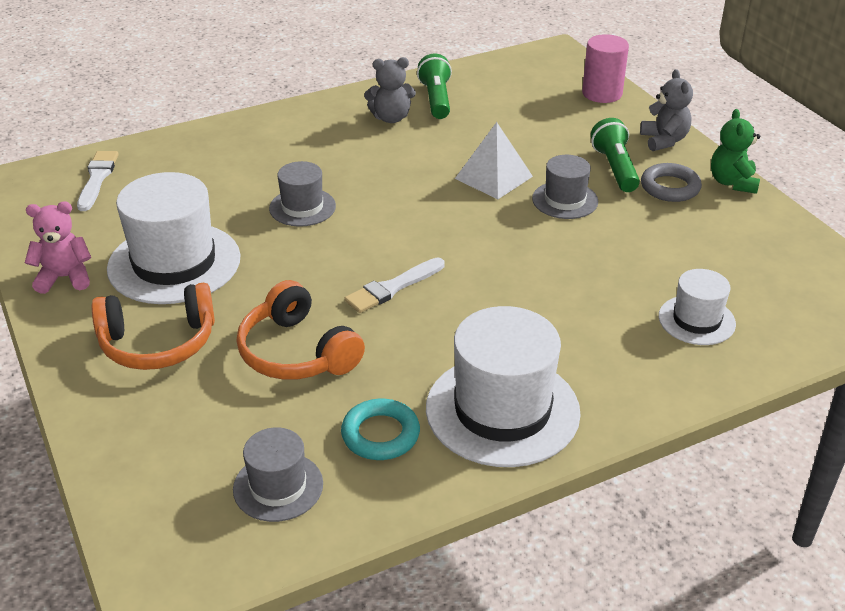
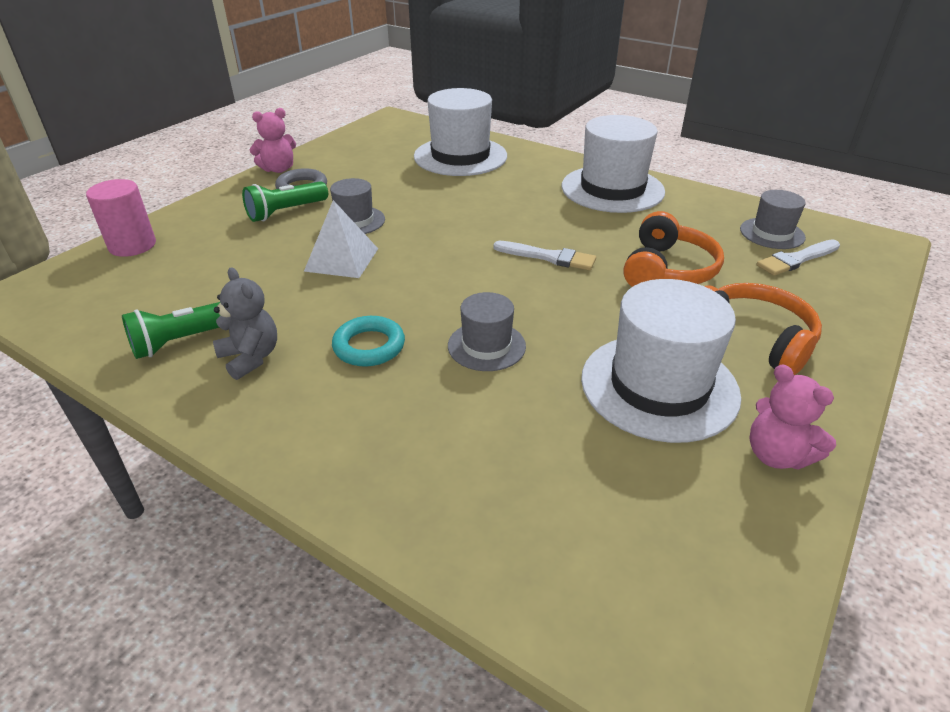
camera: 120 degrees left, 0 degrees up
white brush [77,151,119,211] -> white brush moved to [756,239,840,276]
turquoise ring [341,399,420,460] -> turquoise ring moved to [332,316,405,367]
grey teddy bear [640,69,693,151] -> none
white hat [659,269,736,345] -> white hat [414,88,507,176], size x1.85
green teddy bear [711,109,760,194] -> pink teddy bear [250,108,296,173]

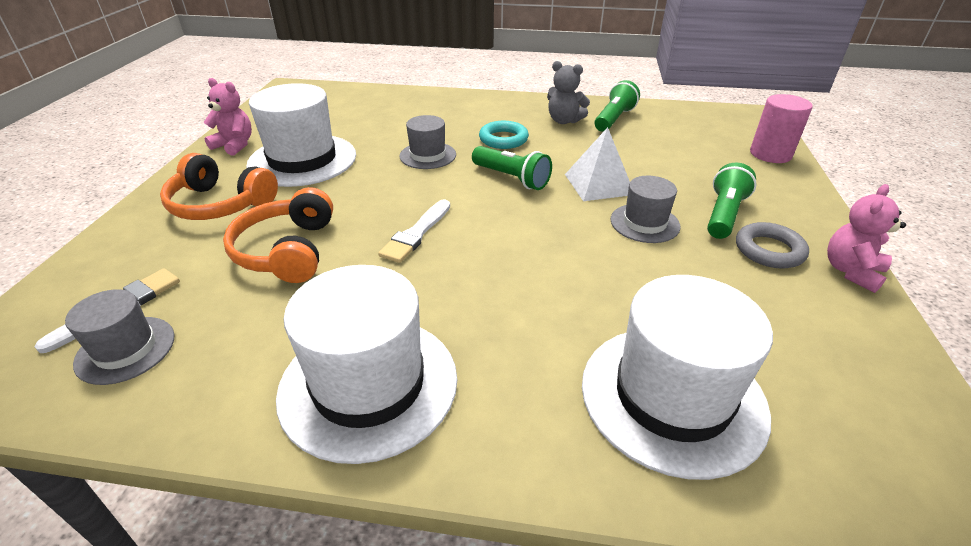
camera: 155 degrees right, 0 degrees up
white brush [494,241,596,270] -> white brush turned 60 degrees counterclockwise [378,199,450,263]
none -> green flashlight [472,146,552,190]

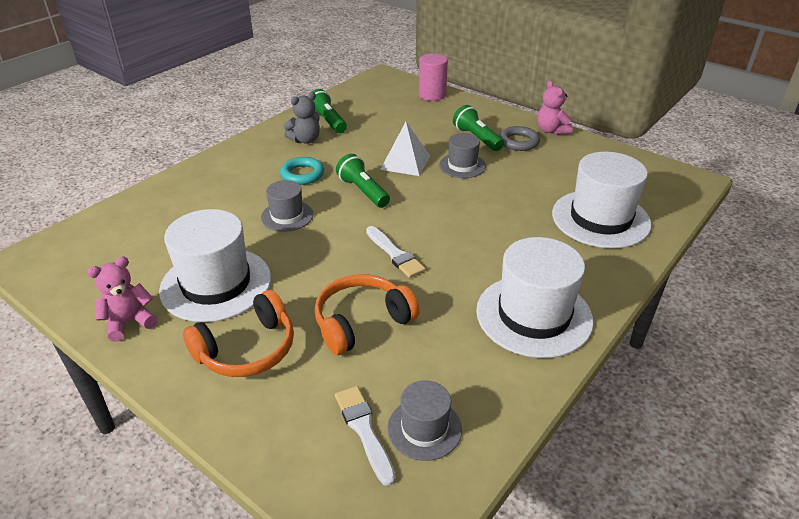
camera: 60 degrees left, 0 degrees up
orange headphones [223,187,333,283] -> orange headphones turned 120 degrees clockwise [315,274,420,355]
green flashlight [472,146,552,190] -> green flashlight turned 105 degrees counterclockwise [336,154,390,208]

